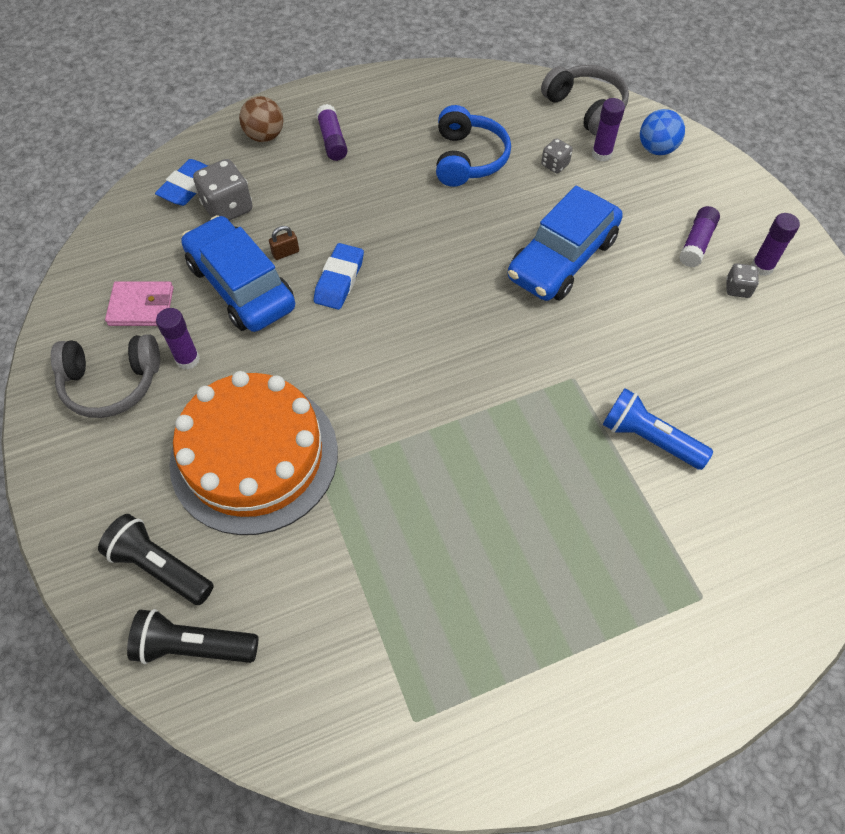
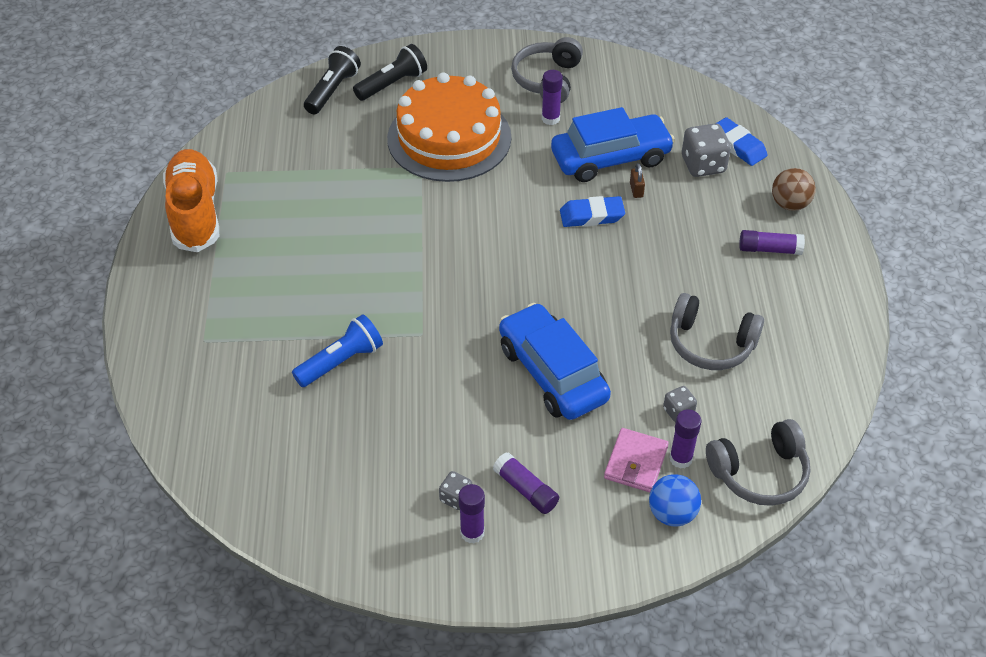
camera: 110 degrees right, 10 degrees down
pink wallet [105,281,173,326] -> pink wallet moved to [604,428,669,492]
blue eraser [314,243,364,310] -> blue eraser turned 45 degrees counterclockwise [560,196,625,227]
blue headphones [436,105,511,187] -> grey headphones [670,293,764,370]
none -> orange shoe [163,149,219,252]

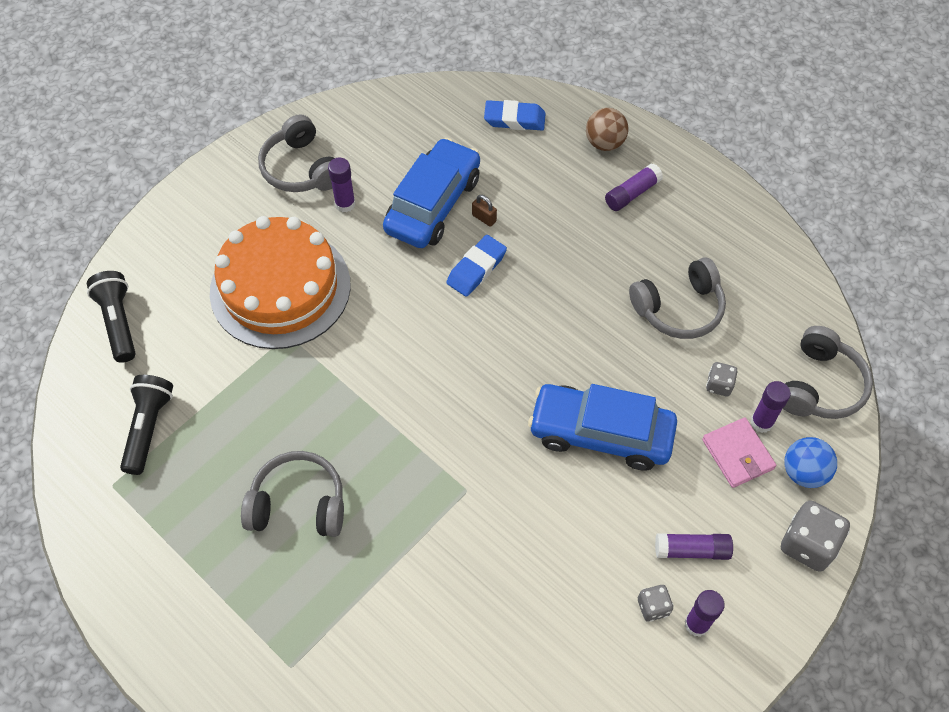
camera: 45 degrees left, 10 degrees up
orange shoe [163,149,219,252] -> none
blue flashlight [292,314,383,387] -> none
black flashlight [353,44,427,101] -> black flashlight moved to [120,375,173,475]
grey dice [682,123,731,177] -> grey dice moved to [781,500,850,572]
none -> grey headphones [241,451,344,537]

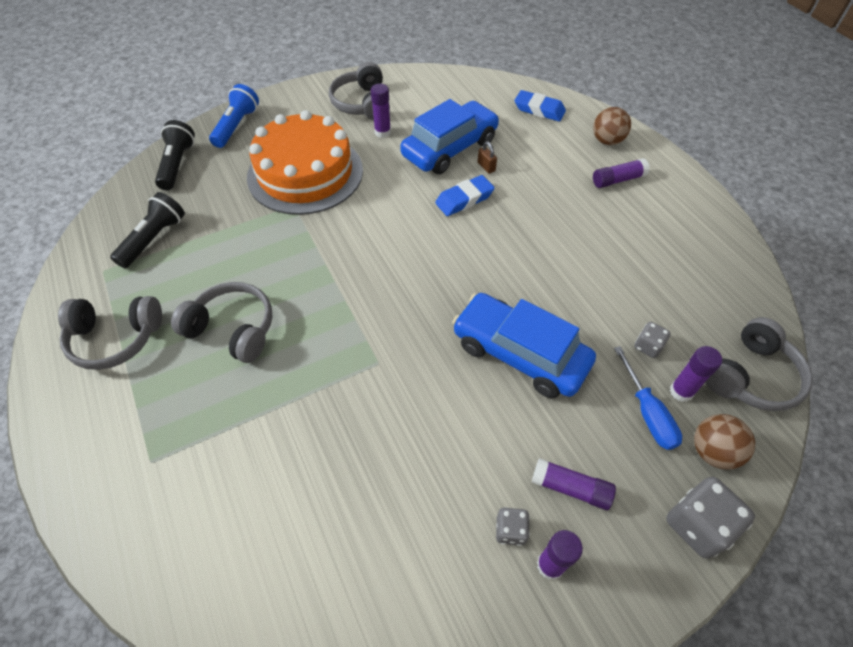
camera: 20 degrees right, 5 degrees down
grey headphones [629,258,726,339] -> grey headphones moved to [58,296,162,370]
pink wallet [702,417,776,488] -> blue screwdriver [614,346,682,450]
blue ball [785,437,837,488] -> brown ball [694,414,755,470]
none -> blue flashlight [209,84,259,148]

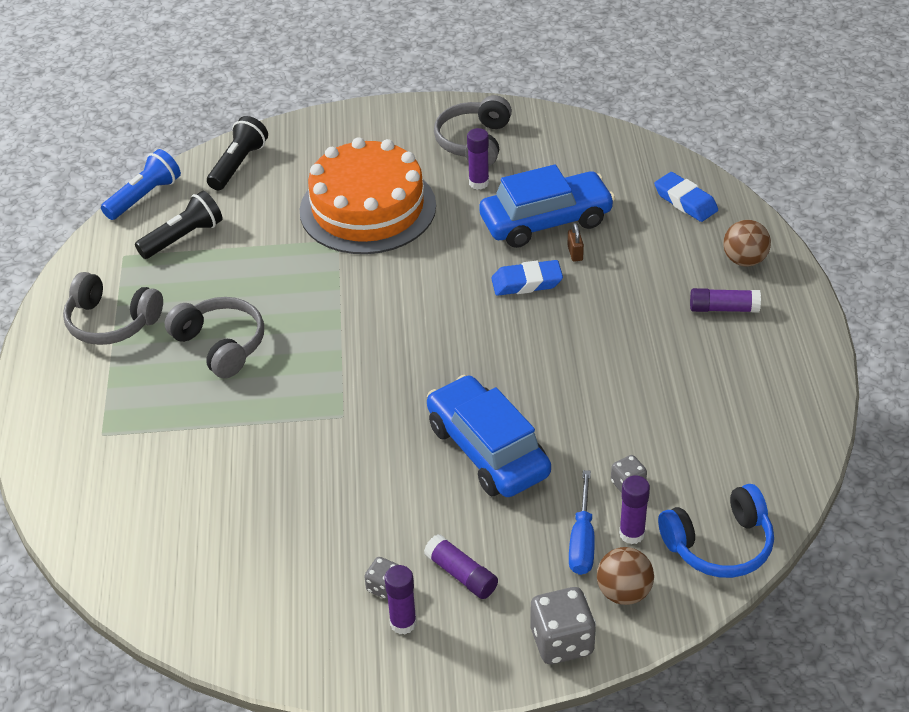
camera: 25 degrees right, 10 degrees down
blue flashlight [209,84,259,148] -> blue flashlight moved to [101,149,181,220]
grey headphones [705,317,813,411] -> blue headphones [658,484,774,578]

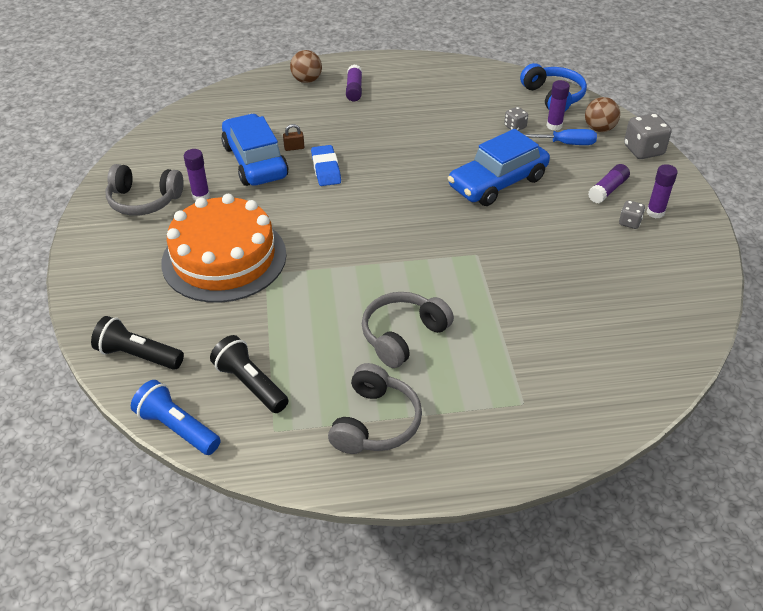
camera: 95 degrees left, 0 degrees up
blue eraser [654,172,718,222] -> none

